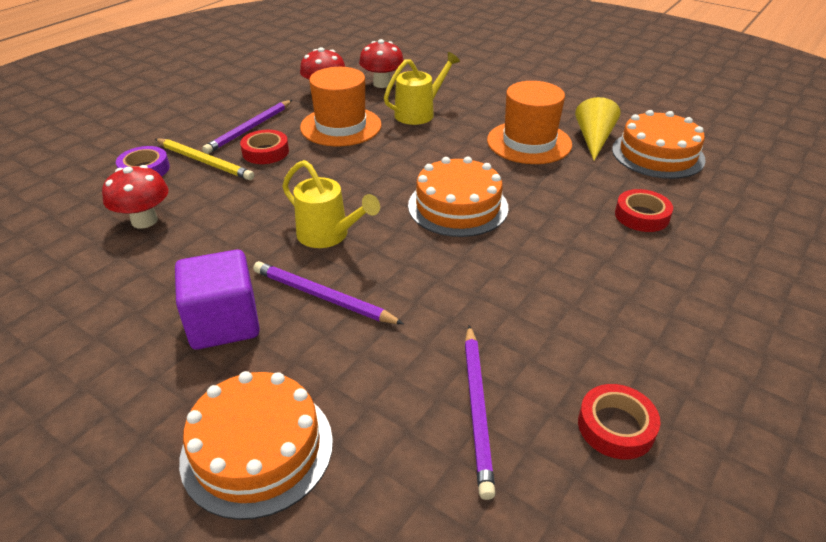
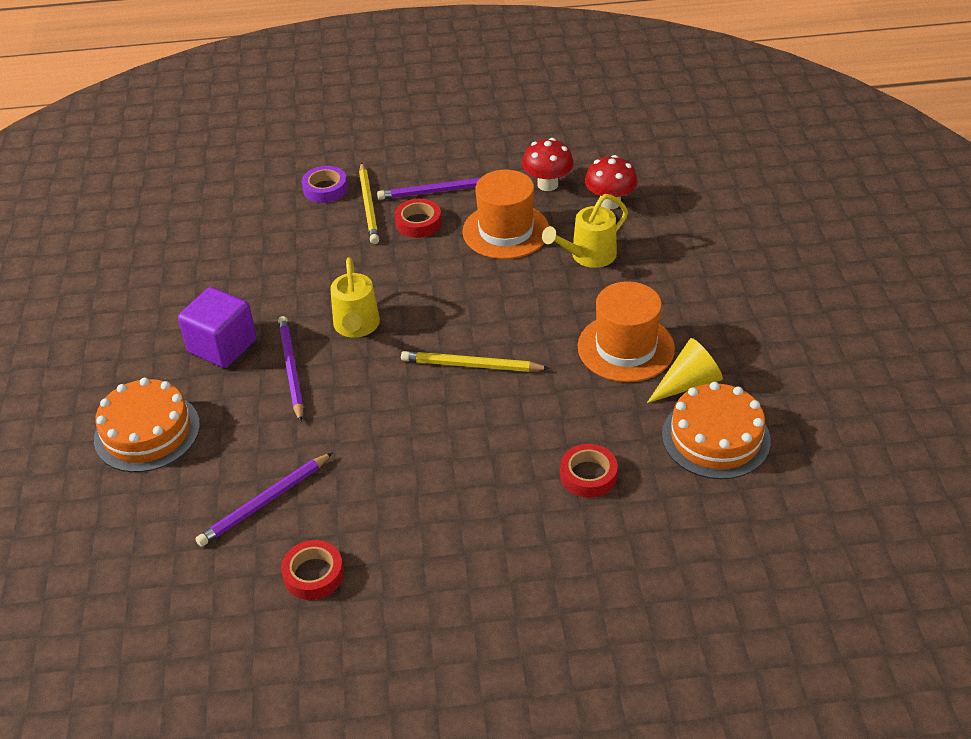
camera: 50 degrees right, 5 degrees up
red mushroom [102,165,169,229] -> none
yellow watering can [384,52,460,125] -> yellow watering can turned 135 degrees clockwise [542,194,628,268]
orange cake [408,156,509,237] -> yellow pencil [401,351,550,372]

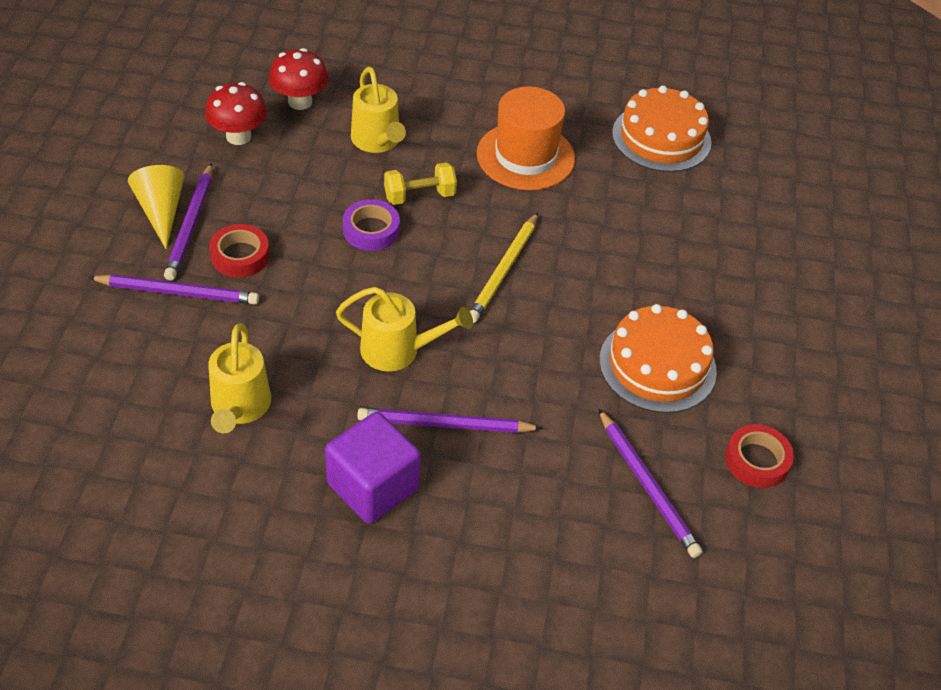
camera: 80 degrees left, 5 degrees up
orange cake [94,378,200,472] -> orange cake moved to [599,304,717,413]
purple tape [302,166,348,203] -> purple tape moved to [343,199,400,251]
yellow pencil [359,162,379,244] -> purple pencil [88,274,259,304]
orange hat [462,170,549,259] -> none
red tape [560,444,618,498] -> none
yellow cone [647,338,723,403] -> yellow cone moved to [128,165,185,249]
none -> yellow watering can [208,323,271,433]
none -> yellow dumbbell [384,162,457,205]

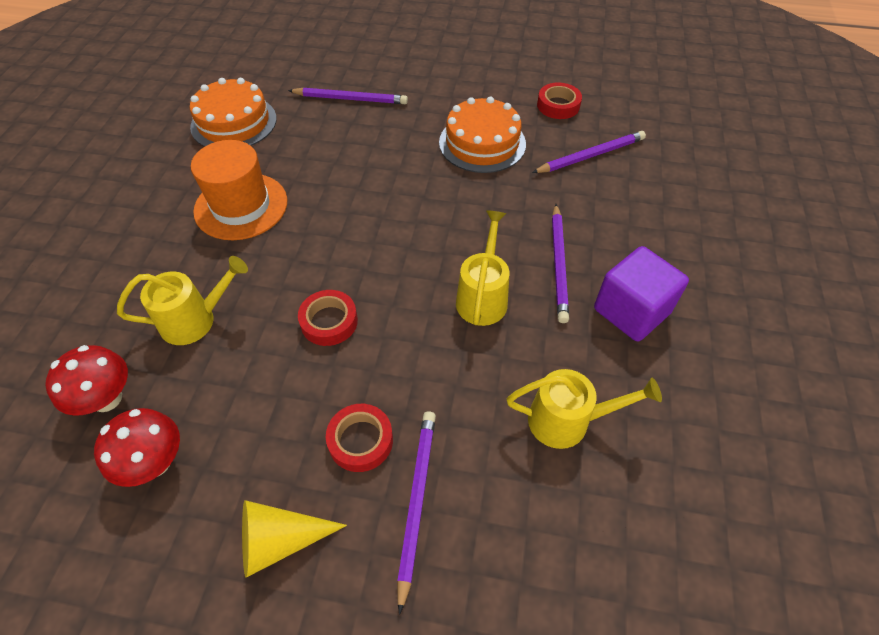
camera: 85 degrees left, 5 degrees up
purple pencil [164,163,212,280] -> purple pencil moved to [288,88,408,104]
purple tape [343,199,400,251] -> red tape [298,290,358,346]
yellow dumbbell [384,162,457,205] -> none
yellow pencil [470,213,538,323] -> none

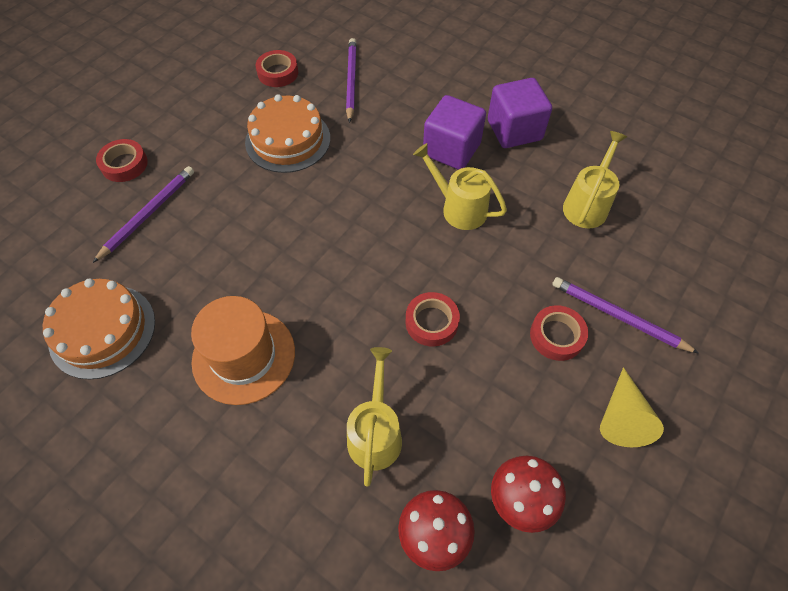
camera: 65 degrees left, 5 degrees up
purple pencil [552,204,569,323] -> purple cube [423,95,486,170]
none -> red tape [96,139,148,182]

